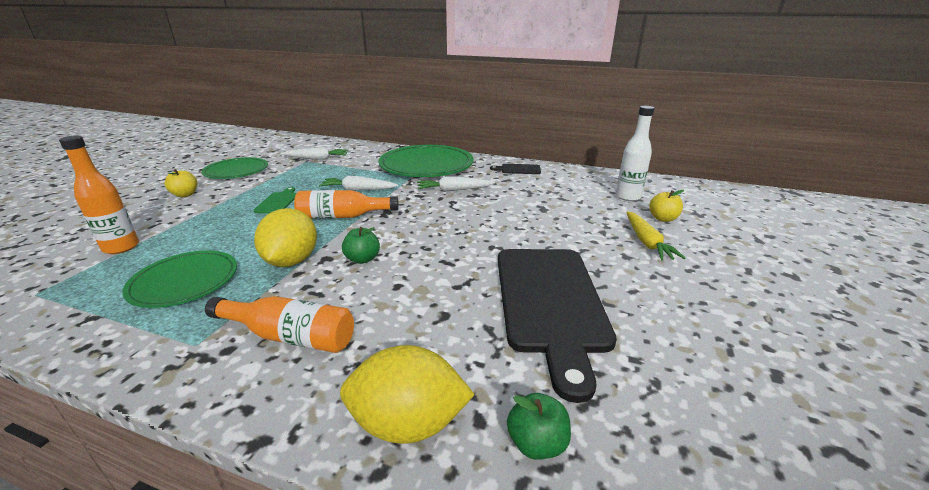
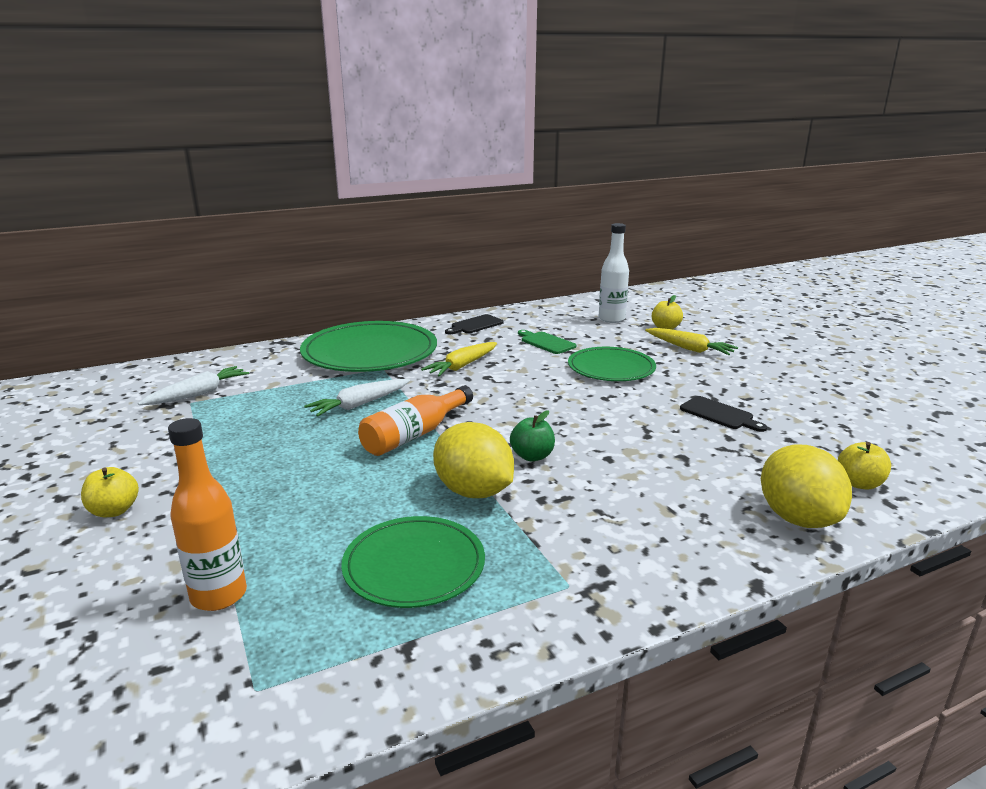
camera: 45 degrees left, 5 degrees down
green plate [201,157,268,179] -> green plate moved to [568,347,656,381]
orange bottle [205,296,354,353] -> none
green cutting board [254,187,297,214] -> green cutting board moved to [518,330,576,354]
yellow lemon [340,345,475,444] -> yellow lemon turned 60 degrees counterclockwise [761,445,852,528]
white carrot [417,176,495,192] -> yellow carrot [421,342,497,376]
black cutting board [498,249,617,403] -> black cutting board [680,396,767,432], size x0.42
green apple [507,393,571,460] -> yellow apple [838,442,891,489]

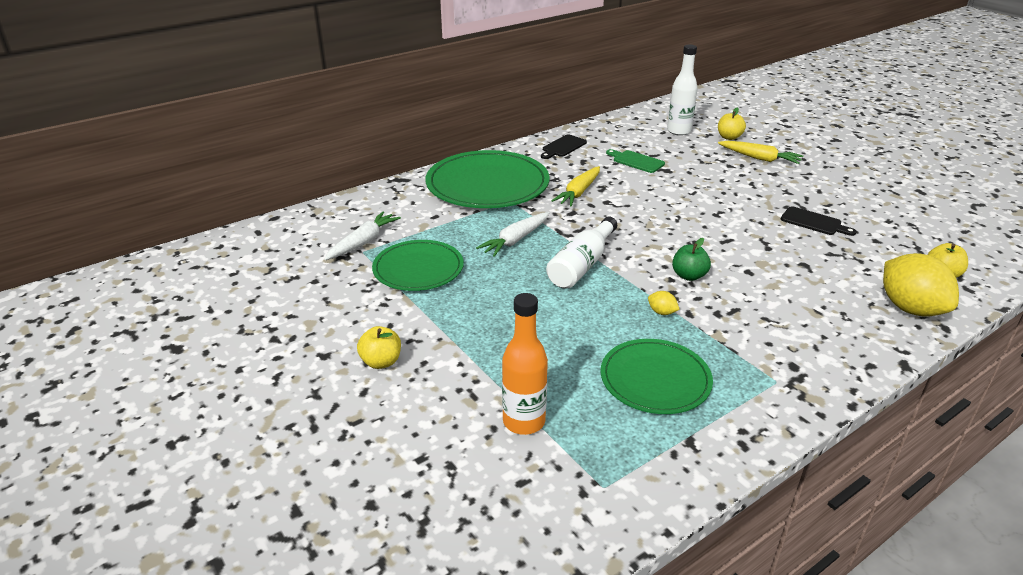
camera: 10 degrees left, 10 degrees up
orange bottle [358,385,473,456] -> white bottle [546,217,617,289]
yellow lemon [433,422,514,498] -> yellow lemon [648,291,680,315], size x0.40
green plate [568,347,656,381] -> green plate moved to [372,240,464,291]

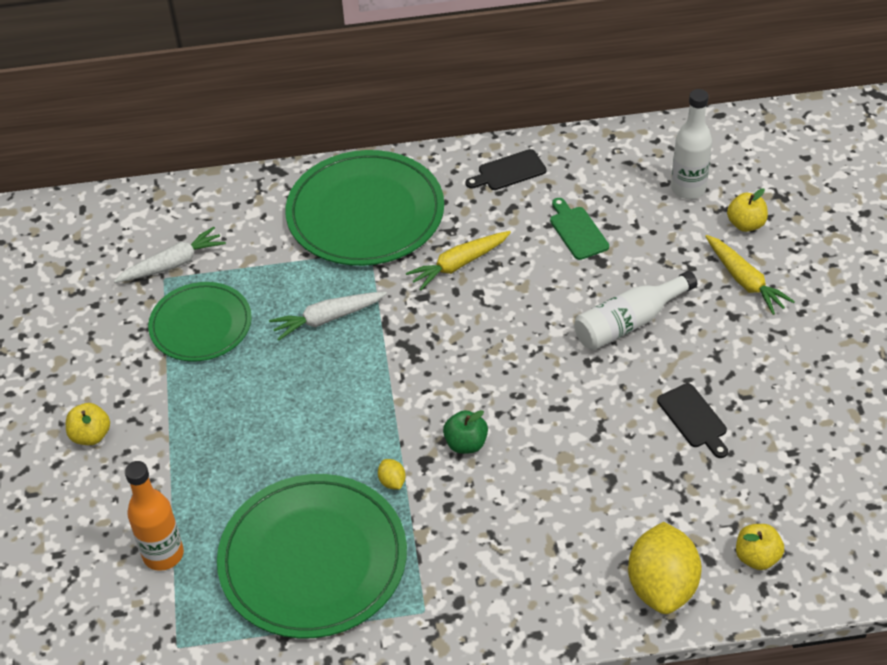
camera: 30 degrees right, 15 degrees up
white bottle [546,217,617,289] -> white bottle moved to [574,271,697,350]
green plate [600,339,713,414] -> green plate [217,474,407,639], size x1.63

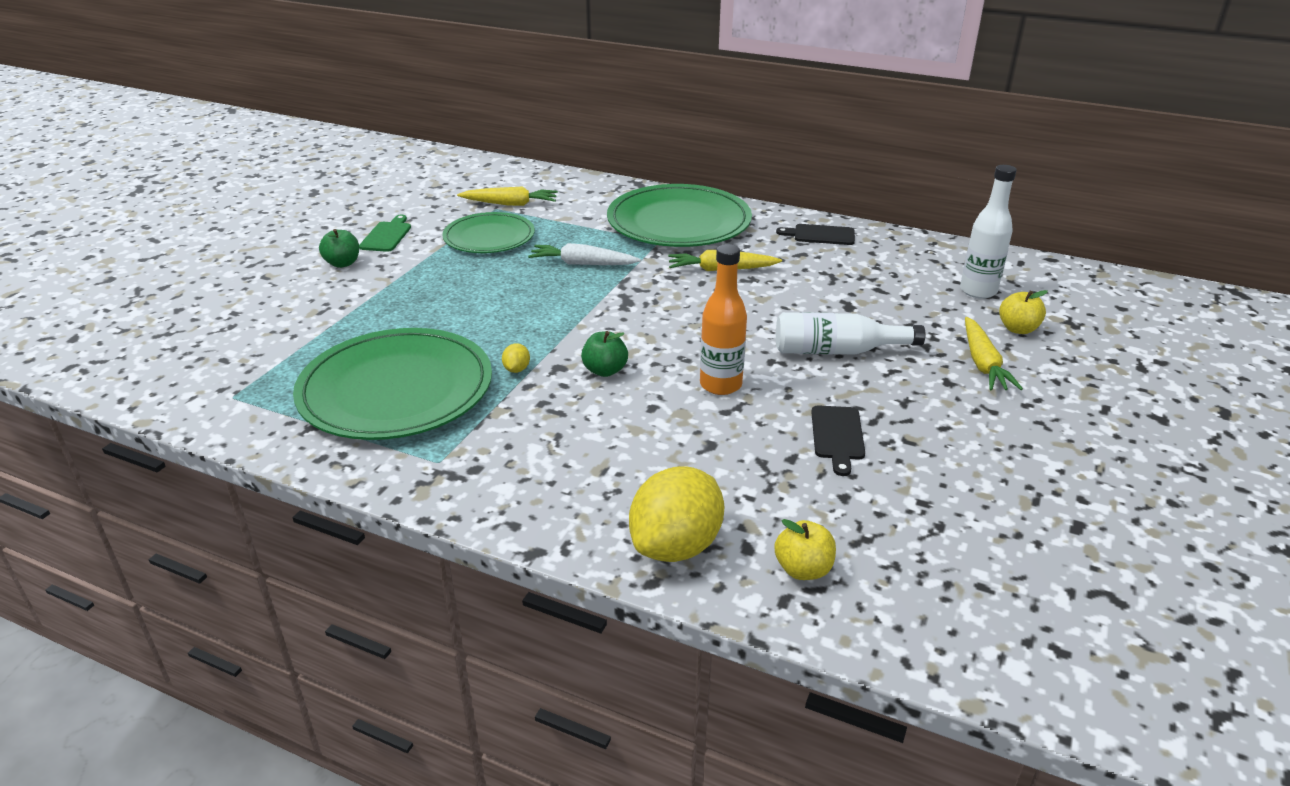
camera: 30 degrees right, 15 degrees down
yellow apple [66,403,110,445] -> green apple [319,229,359,268]
white carrot [114,227,226,283] -> yellow carrot [457,187,558,206]
orange bottle [125,461,184,571] -> orange bottle moved to [700,244,747,395]
green cutting board [550,198,609,260] -> green cutting board moved to [359,215,411,252]

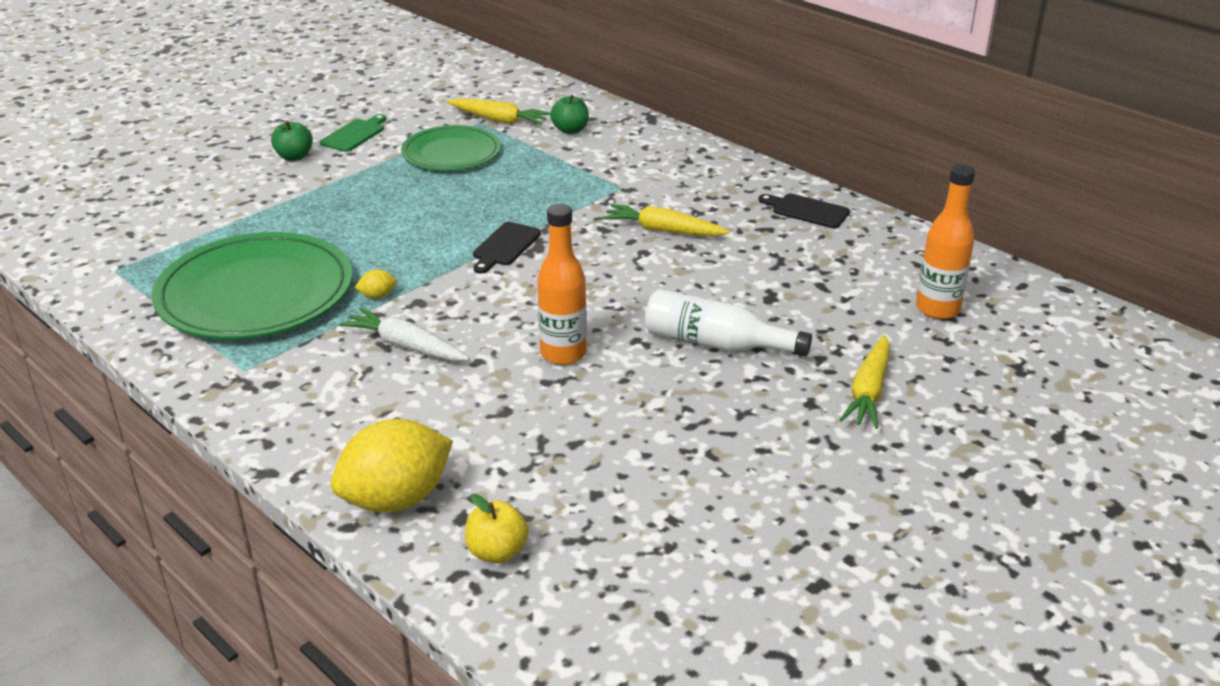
camera: 20 degrees right, 0 degrees up
yellow lemon [502,343,530,373] -> yellow lemon turned 45 degrees clockwise [355,269,397,299]
white carrot [528,243,641,265] -> white carrot moved to [339,307,469,361]
green apple [581,331,628,377] -> green apple moved to [550,95,589,134]
green plate [607,184,752,247] -> none
black cutting board [811,405,865,476] -> black cutting board moved to [473,222,541,274]
white bottle [960,165,1017,299] -> orange bottle [916,164,975,319]
yellow apple [999,290,1048,334] -> none

